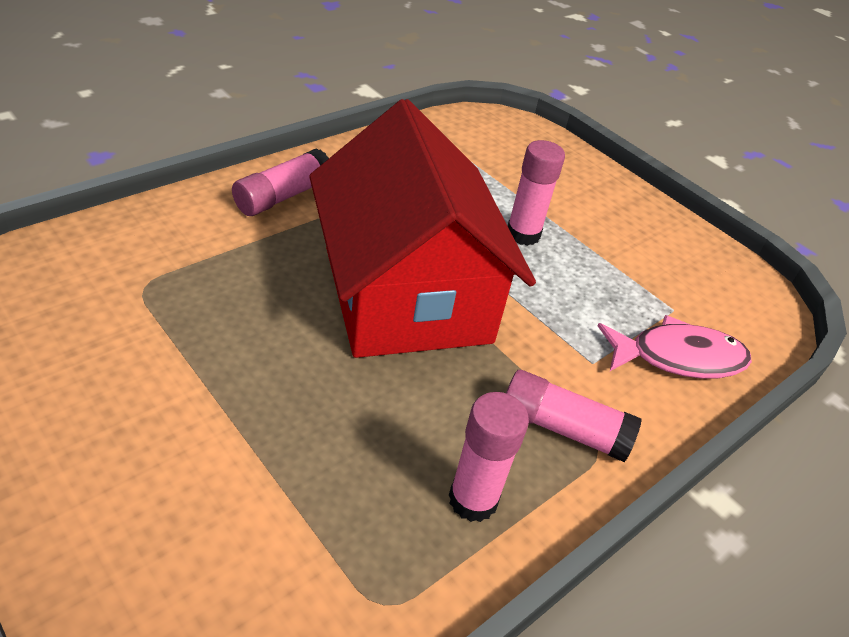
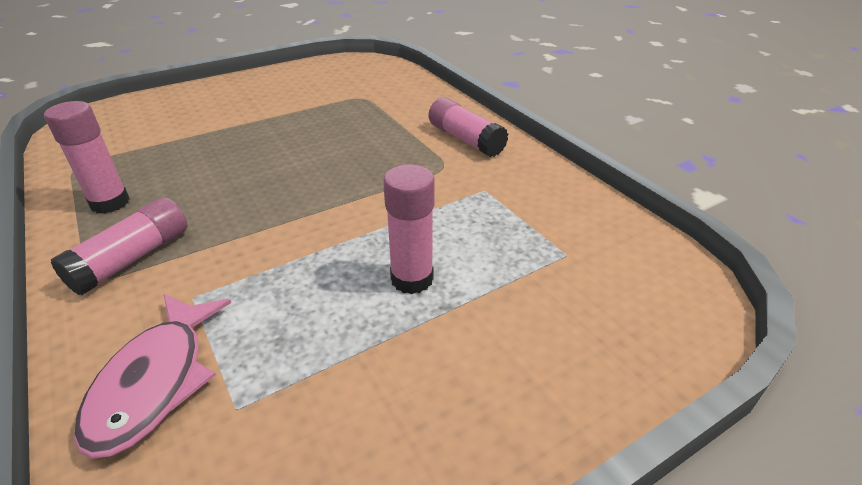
camera: 105 degrees right, 5 degrees down
red house [309,99,536,358] -> none

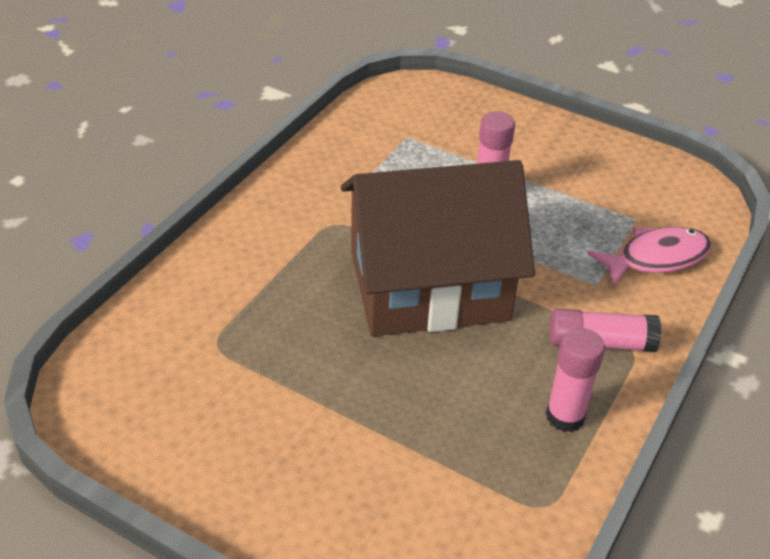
camera: 120 degrees left, 5 degrees up
pink glue stick [429,97,508,157] -> none
none -> brown house [341,160,535,336]

